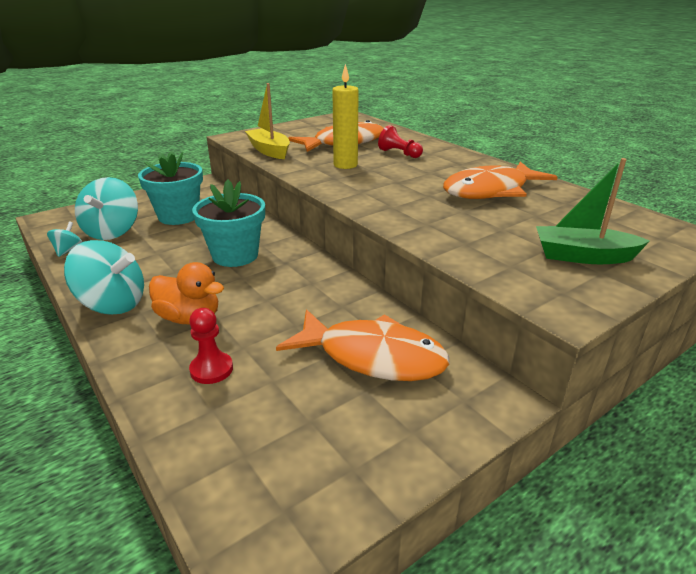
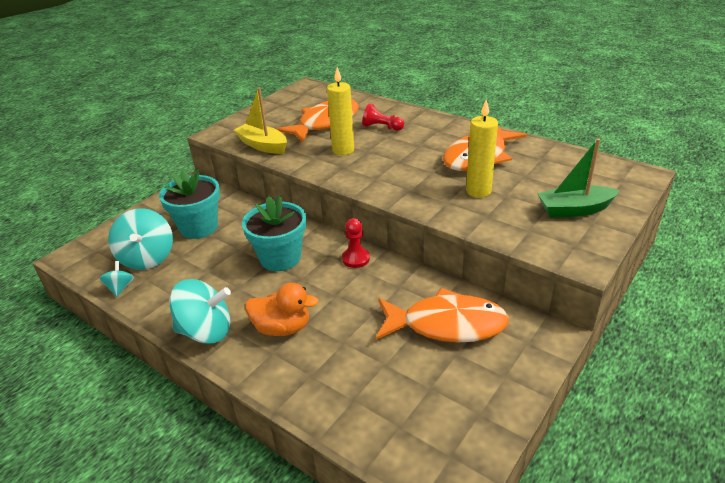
camera: 15 degrees left, 5 degrees up
red pawn [189,308,233,384] -> red pawn moved to [342,218,370,268]
none -> yellow candle [466,100,498,198]

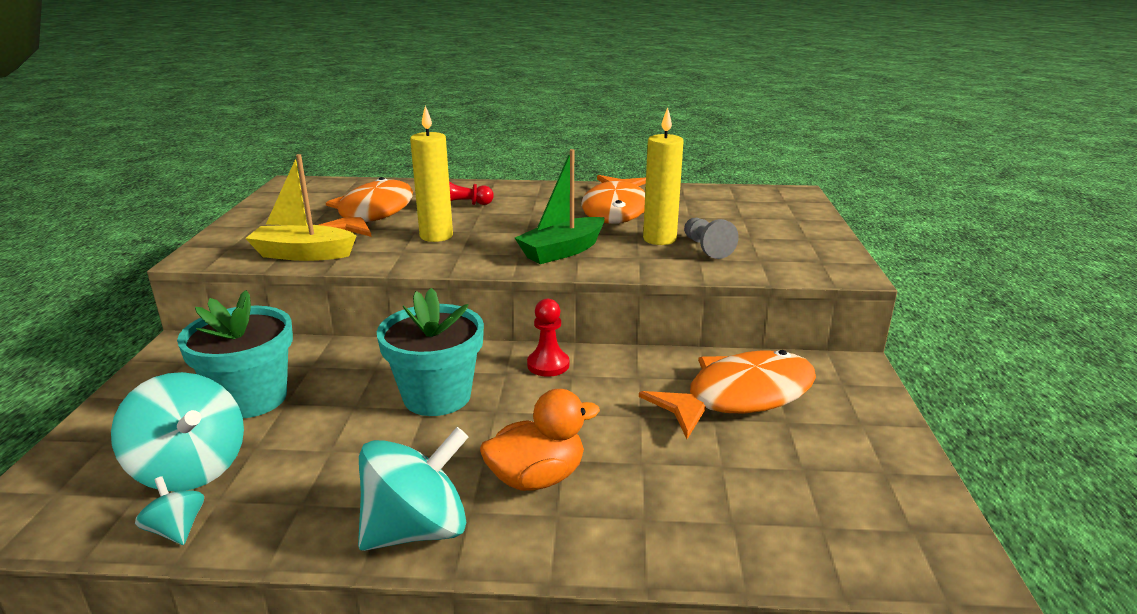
camera: 35 degrees left, 10 degrees down
green boat [537,139,620,218] -> green boat moved to [515,149,604,264]
none -> grey pawn [684,218,739,259]

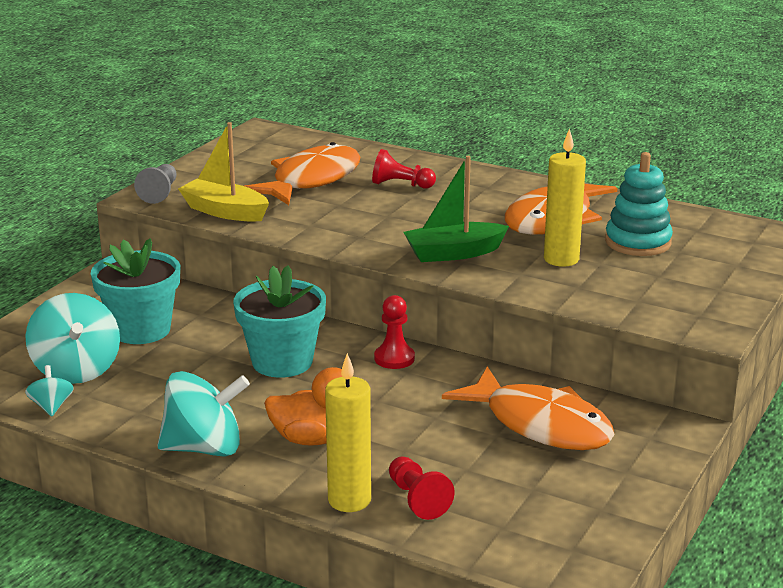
camera: 25 degrees right, 0 degrees up
yellow candle [410,106,453,242] -> yellow candle moved to [325,353,371,512]
orange fish [639,350,816,439] -> orange fish turned 45 degrees clockwise [442,366,615,450]
grey pawn [684,218,739,259] -> grey pawn moved to [134,164,177,204]
none -> red pawn [389,456,455,520]
none -> turquoise stacking toy [605,152,673,256]

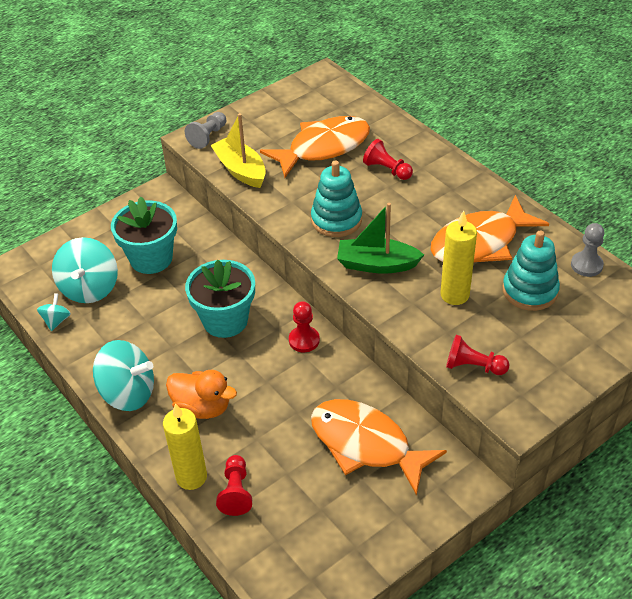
camera: 25 degrees right, 20 degrees up
orange fish [442,366,615,450] -> orange fish turned 150 degrees clockwise [311,399,447,496]
none -> turquoise stacking toy [311,160,362,237]
none -> red pawn [446,335,510,375]
none -> grey pawn [571,223,604,277]

